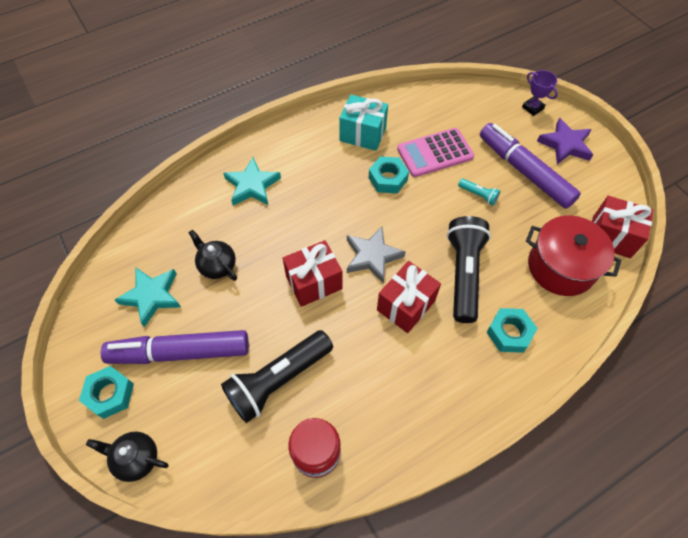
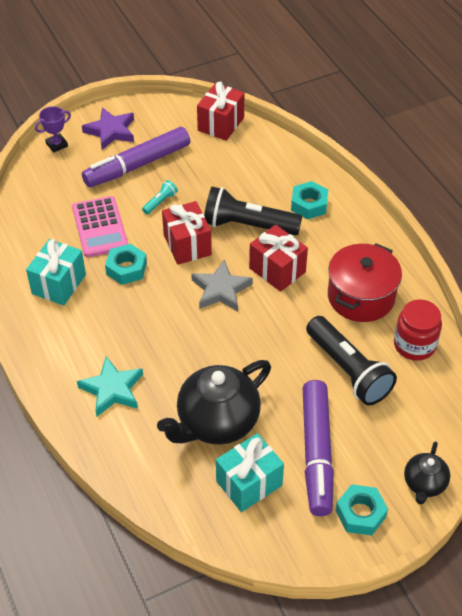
camera: 85 degrees left, 10 degrees down
turquoise star [115,267,181,327] -> turquoise gift [216,433,284,512]
black teapot [188,230,237,281] -> black teapot [157,360,271,445], size x1.90
red gift [283,240,343,307] -> red gift moved to [162,201,212,265]
red pot [526,215,621,296] -> red pot moved to [328,243,402,322]

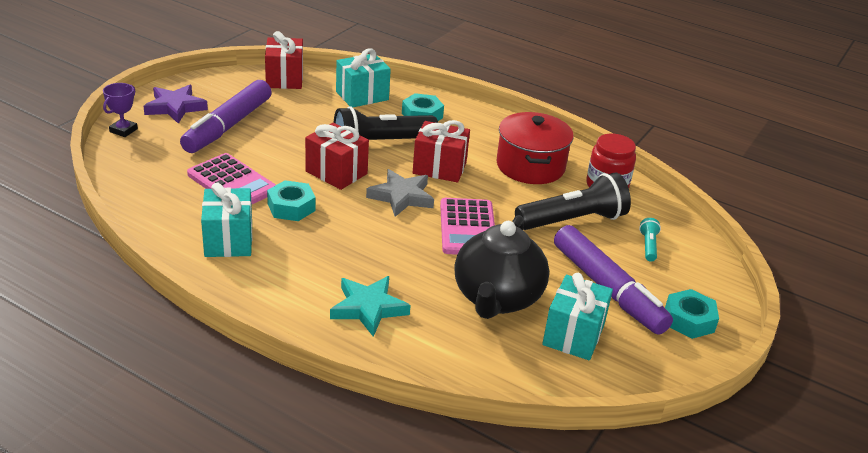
camera: 35 degrees left, 15 degrees down
turquoise flashlight [142,180,178,214] -> turquoise flashlight moved to [639,218,661,262]
black flashlight [306,316,397,406] -> black flashlight turned 45 degrees counterclockwise [515,173,631,230]
black teapot [404,441,450,504] -> none
none -> turquoise gift [336,48,391,107]
none -> pink calculator [440,198,495,255]

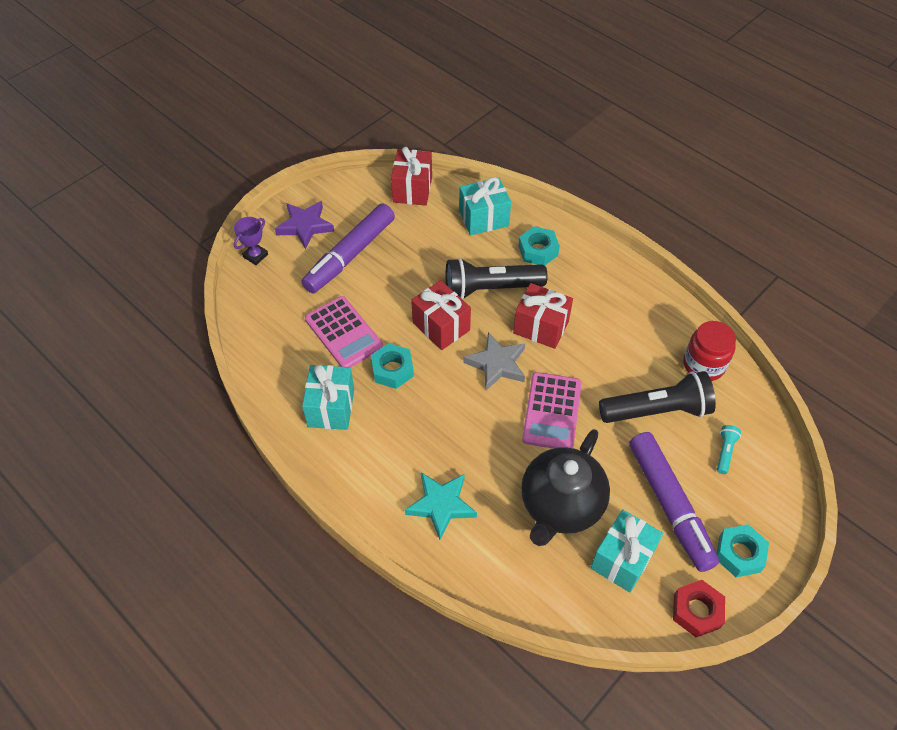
camera: 15 degrees right, 20 degrees up
red pot [497,112,574,184] -> none
none -> red nut [673,580,725,637]

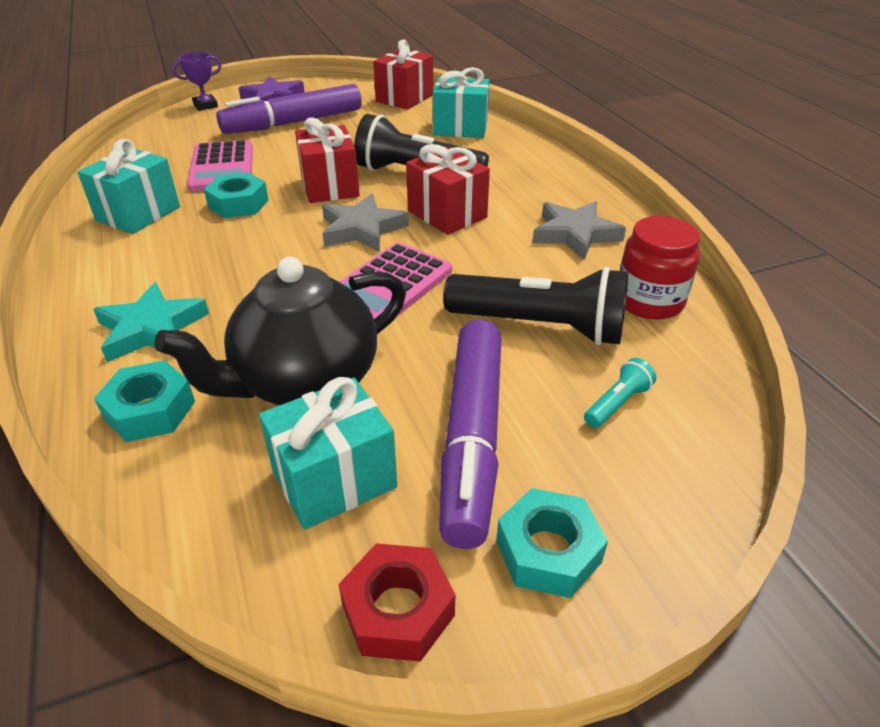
camera: 25 degrees right, 15 degrees down
turquoise nut [518,226,560,266] -> turquoise nut moved to [94,360,195,442]
none -> grey star [532,201,626,260]

